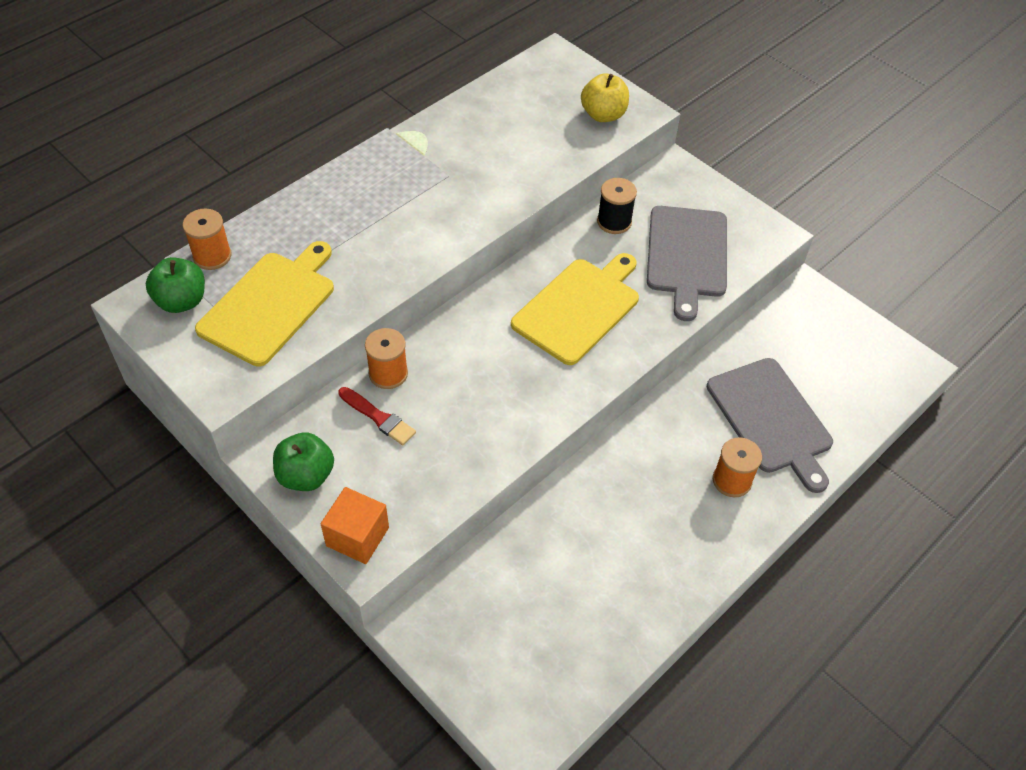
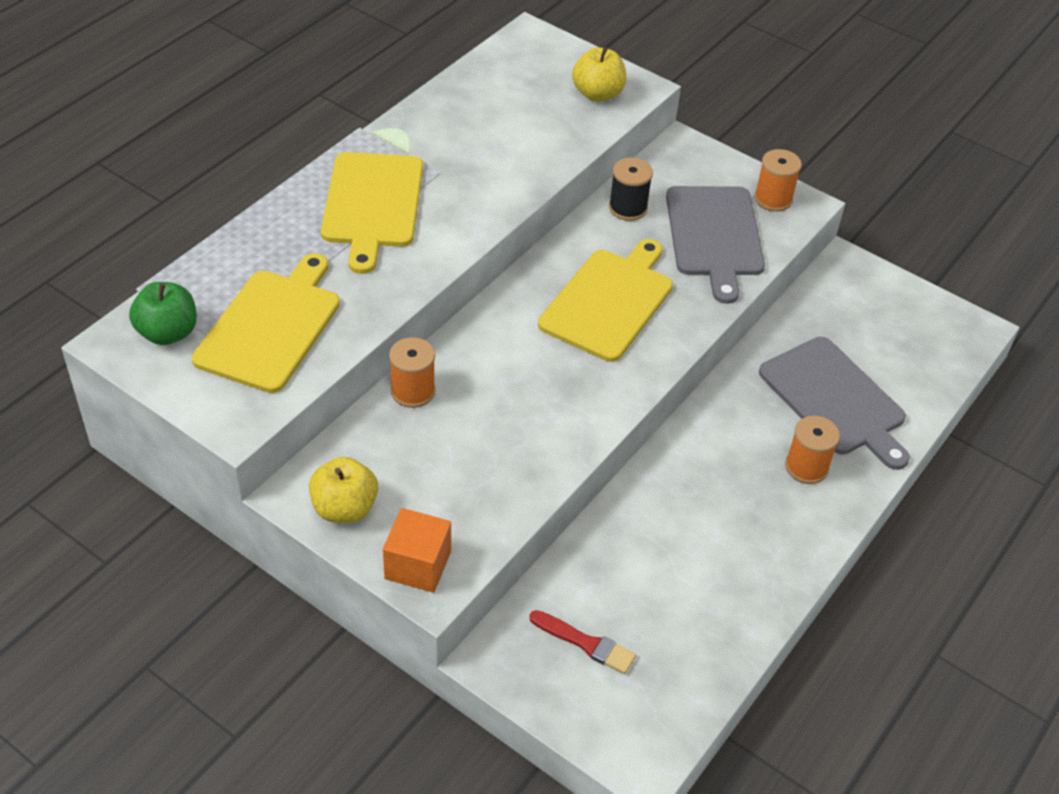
camera: 10 degrees left, 5 degrees down
orange spool [183,208,231,270] -> orange spool moved to [754,149,802,212]
green apple [273,432,334,491] -> yellow apple [309,457,378,523]
red brush [338,387,416,445] -> red brush moved to [529,610,636,674]
none -> yellow cutting board [321,152,423,274]

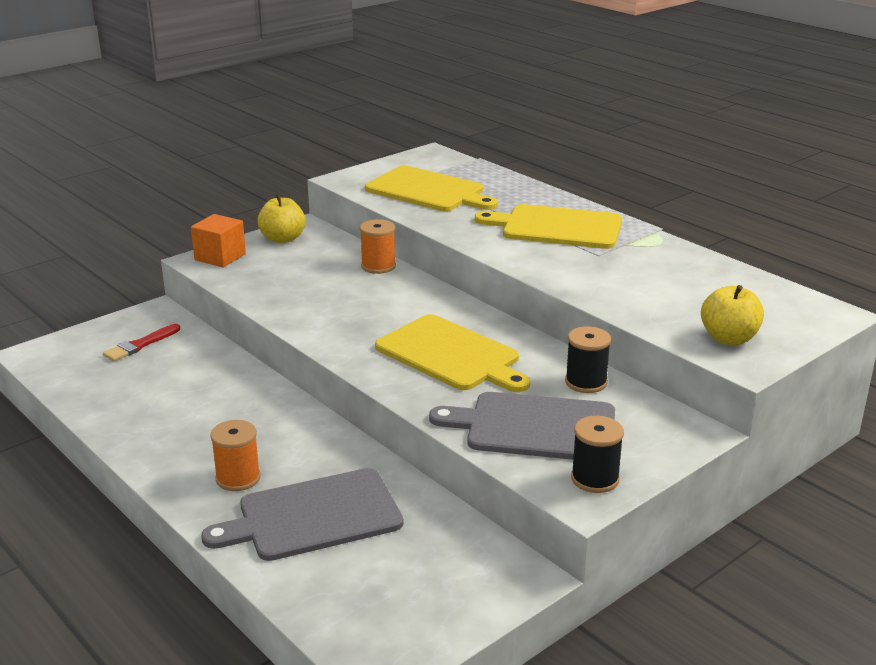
camera: 105 degrees right, 20 degrees down
green apple [129,282,197,345] -> none
orange spool [754,149,802,212] -> black spool [571,416,624,493]

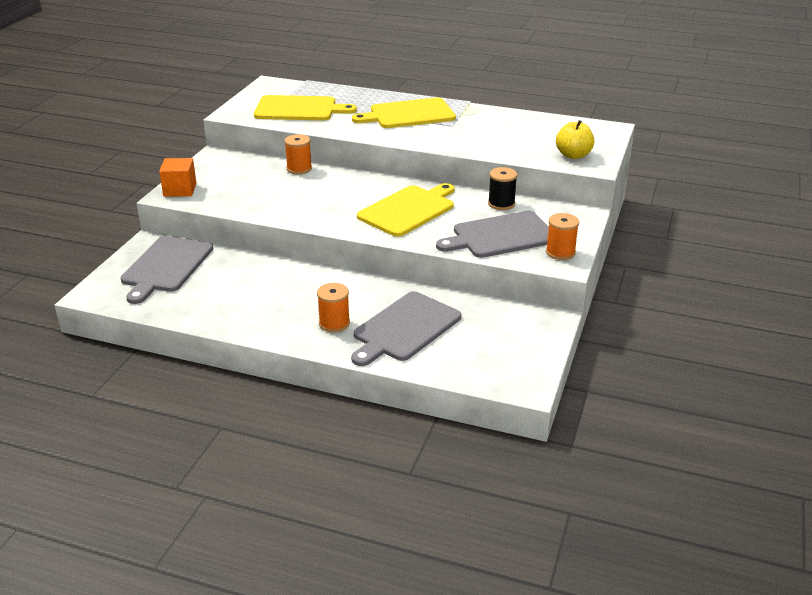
camera: 30 degrees left, 5 degrees up
red brush [103,324,180,361] -> grey cutting board [120,236,213,304]
yellow apple [257,194,306,243] -> none
yellow cutting board [375,314,530,392] -> yellow cutting board turned 60 degrees counterclockwise [357,183,455,237]
black spool [571,416,624,493] -> orange spool [546,213,579,260]

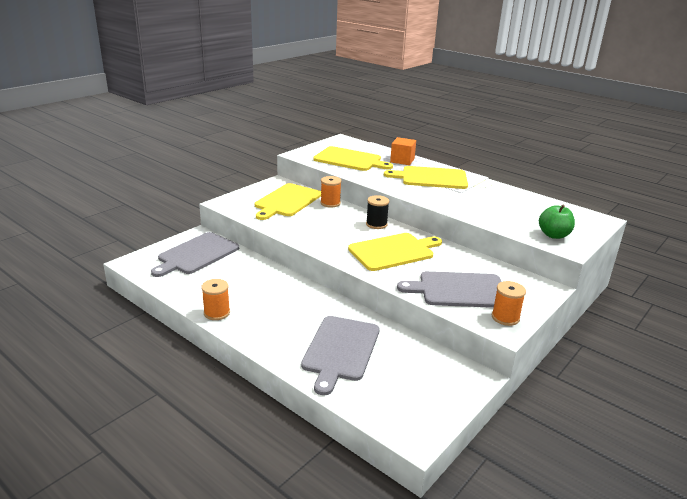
camera: 20 degrees right, 5 degrees down
orange cube [159,158,196,197] -> orange cube moved to [390,137,416,165]
orange spool [317,283,350,333] -> orange spool moved to [201,279,230,320]
grey cutting board [351,291,462,366] -> grey cutting board turned 45 degrees counterclockwise [301,316,380,396]
black spool [488,167,517,210] -> black spool moved to [366,195,389,229]
yellow apple [556,120,594,159] -> green apple [539,205,575,239]
none -> yellow cutting board [255,183,321,220]

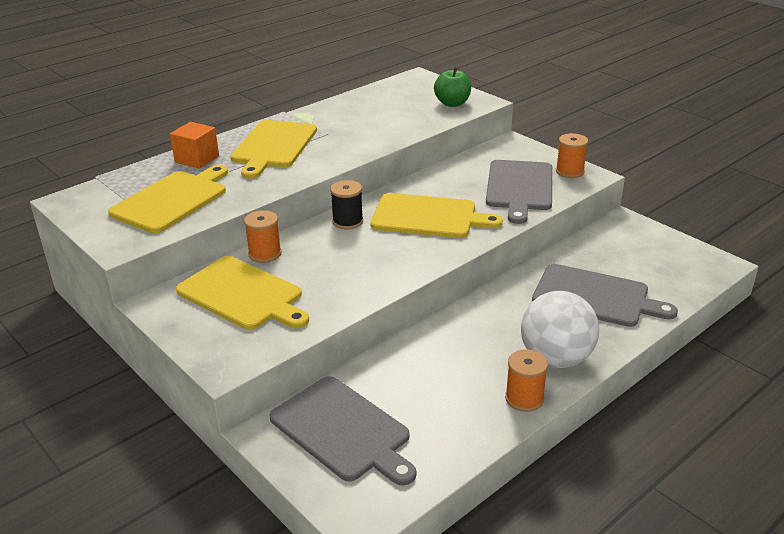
camera: 80 degrees left, 5 degrees up
yellow cutting board [348,233,442,271] -> yellow cutting board turned 120 degrees clockwise [370,193,503,238]
none -> white ball [521,291,599,368]

